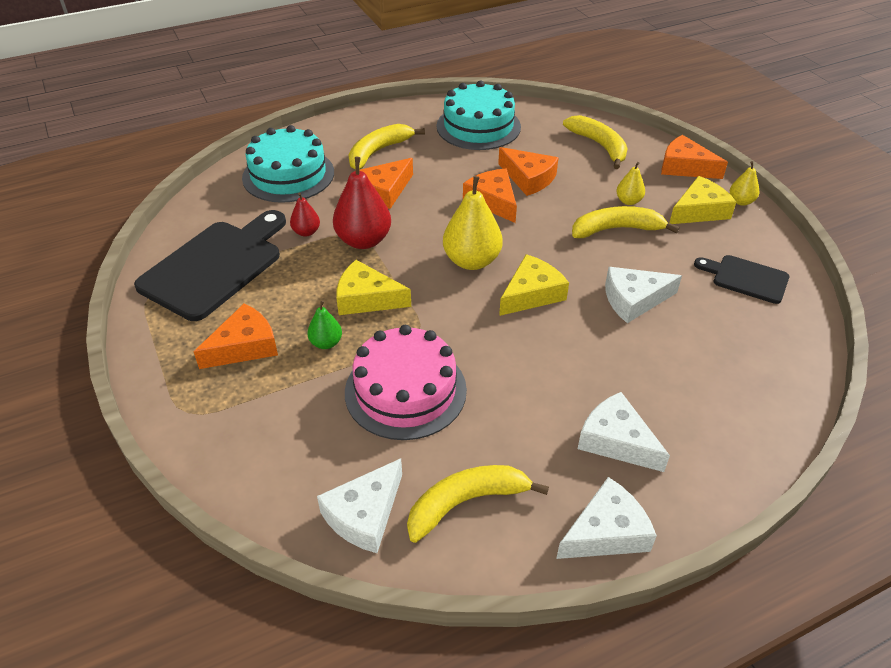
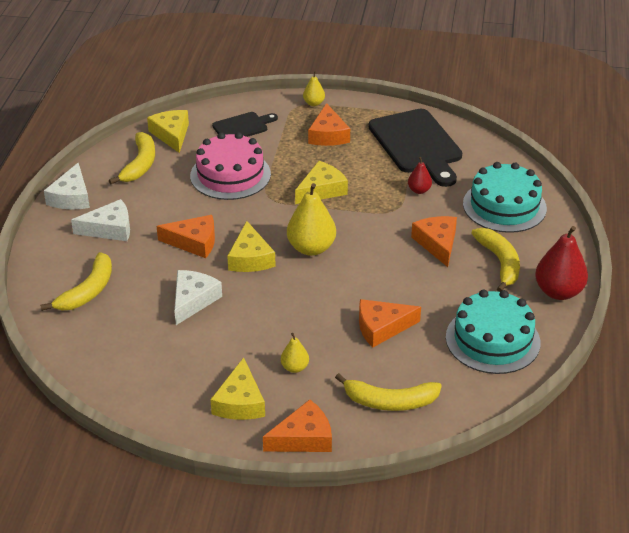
camera: 125 degrees right, 5 degrees down
green pear [307,300,342,349] -> none
white cheese [317,458,402,553] -> yellow cheese [147,110,189,153]
red pear [333,157,391,249] -> red pear moved to [535,226,588,300]
orange cheese [463,169,517,223] -> orange cheese moved to [157,215,215,258]
yellow banana [572,206,680,238] -> yellow banana moved to [40,252,112,311]
black cutting board [694,255,789,304] -> black cutting board moved to [212,112,278,137]
yellow pear [730,161,759,206] -> yellow pear moved to [303,71,325,106]

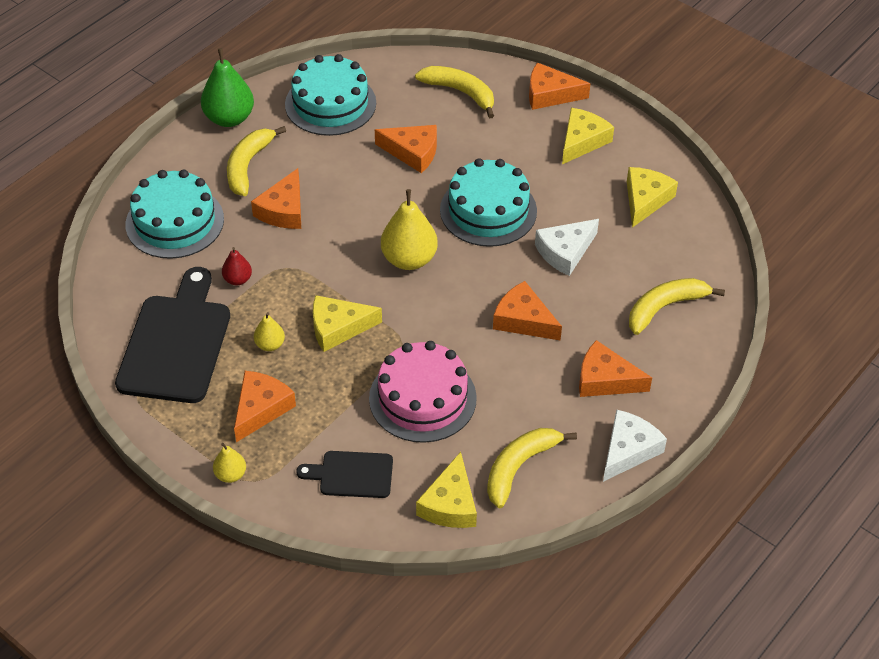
camera: 150 degrees left, 10 degrees up
white cheese [71,199,130,241] -> orange cheese [579,340,652,397]
yellow cheese [227,221,276,272] -> yellow cheese moved to [627,167,678,228]
yellow pear [281,333,309,373] -> yellow pear moved to [254,312,285,351]
red pear [535,226,588,300] -> green pear [201,48,254,127]
none -> turquoise cake [440,158,537,247]

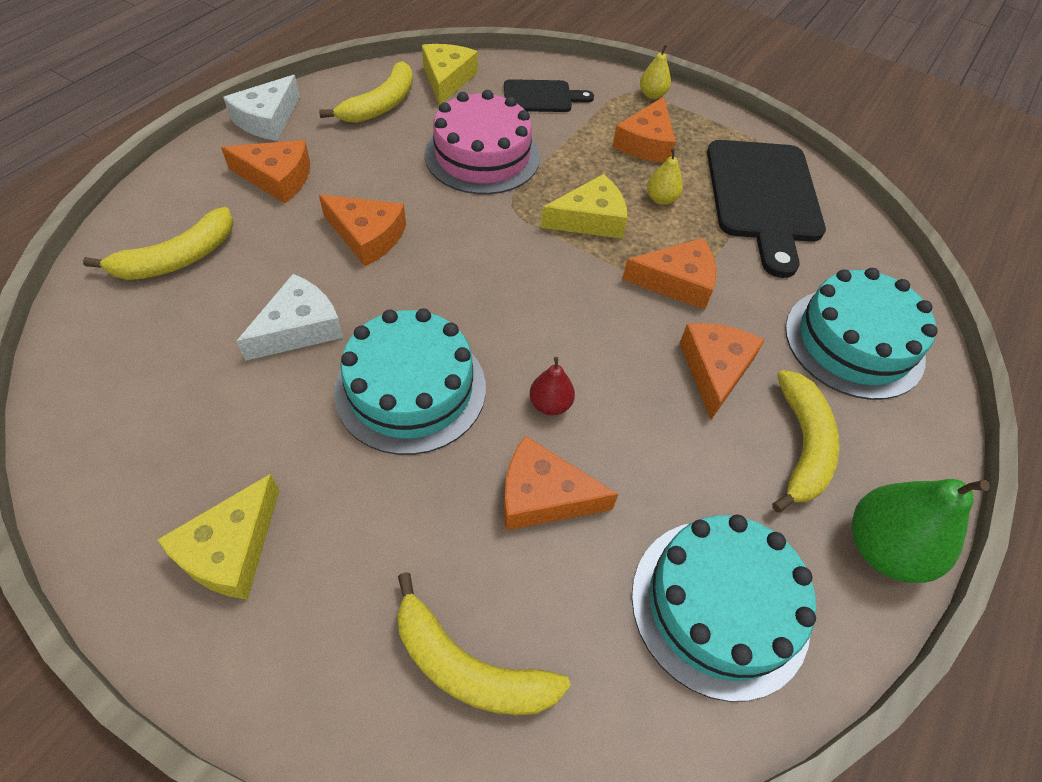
camera: 170 degrees right, 5 degrees up
red pear [222,247,252,286] -> red pear moved to [530,357,575,415]
yellow pear [381,189,438,270] -> none
orange cheese [529,62,591,110] -> orange cheese moved to [622,238,716,310]
yellow cheese [627,167,678,228] -> none

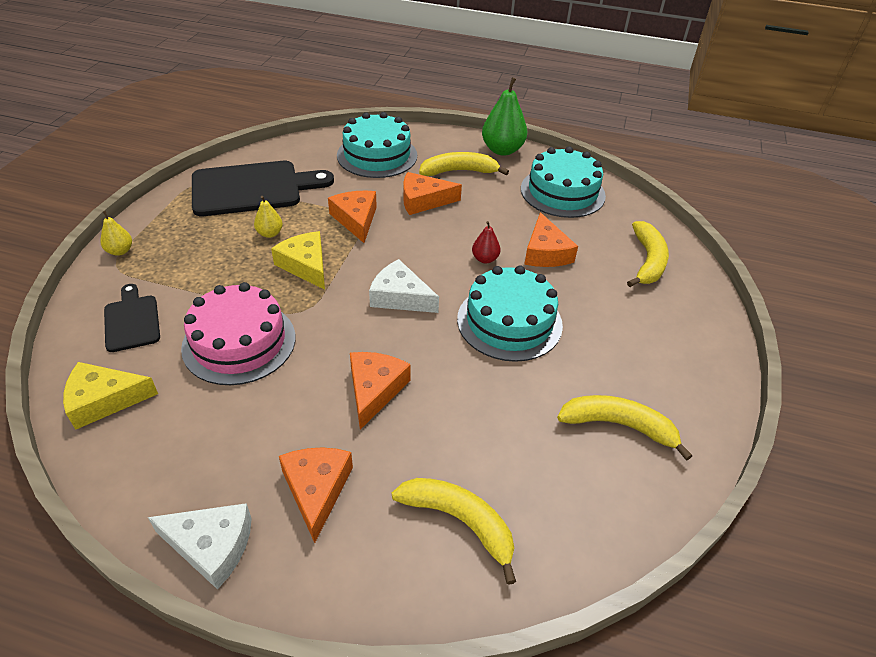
camera: 105 degrees left, 10 degrees down
yellow cheese [157,474,279,600] -> none
white cheese [237,274,343,361] -> white cheese moved to [369,259,439,313]
yellow banana [319,61,413,123] -> yellow banana moved to [557,395,692,461]
orange cheese [613,97,676,162] -> none

